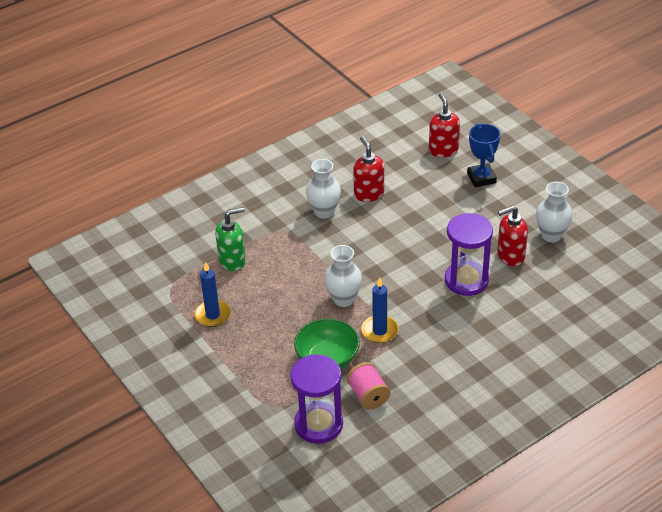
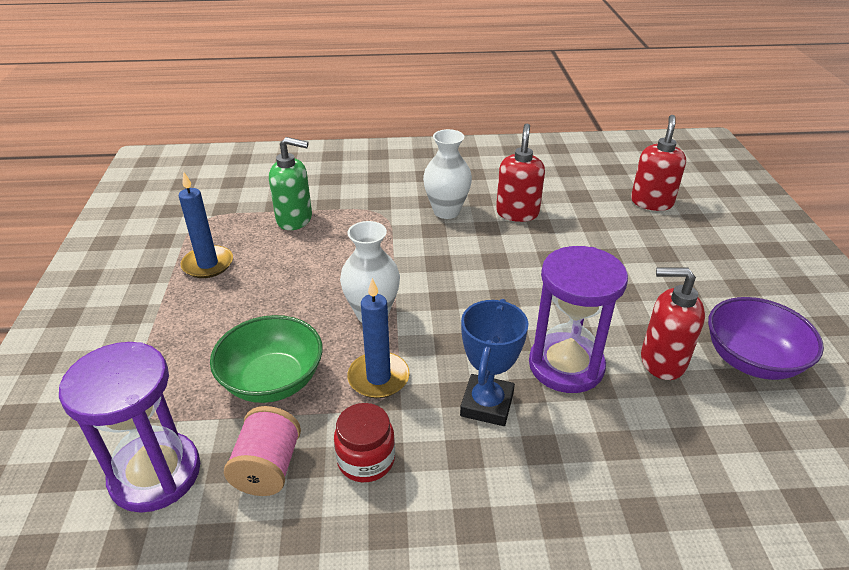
camera: 30 degrees right, 5 degrees down
blue trophy [467,123,501,187] -> blue trophy moved to [460,299,528,426]
white vase [536,182,572,242] -> purple bowl [708,297,824,380]
none -> red jar [334,403,395,482]

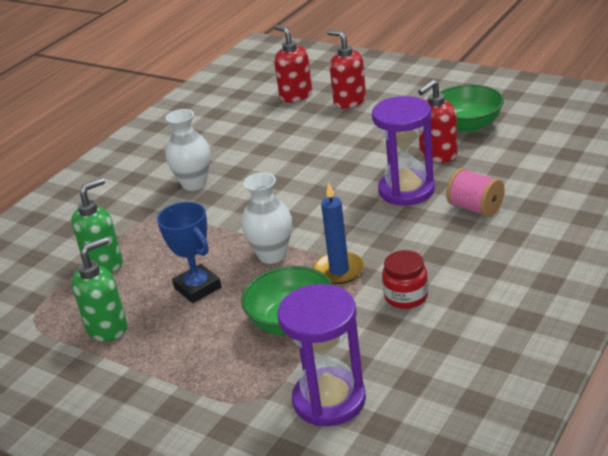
camera: 50 degrees left, 5 degrees down
blue candle [179,172,233,278] -> green soap dispenser [71,237,127,342]
pink spool [224,406,301,496] -> pink spool moved to [446,168,504,217]
blue trophy [460,299,528,426] -> blue trophy moved to [157,202,222,303]
red soap dispenser [496,123,545,222] -> red soap dispenser moved to [327,30,366,109]
purple bowl [708,297,824,380] -> green bowl [439,84,504,132]

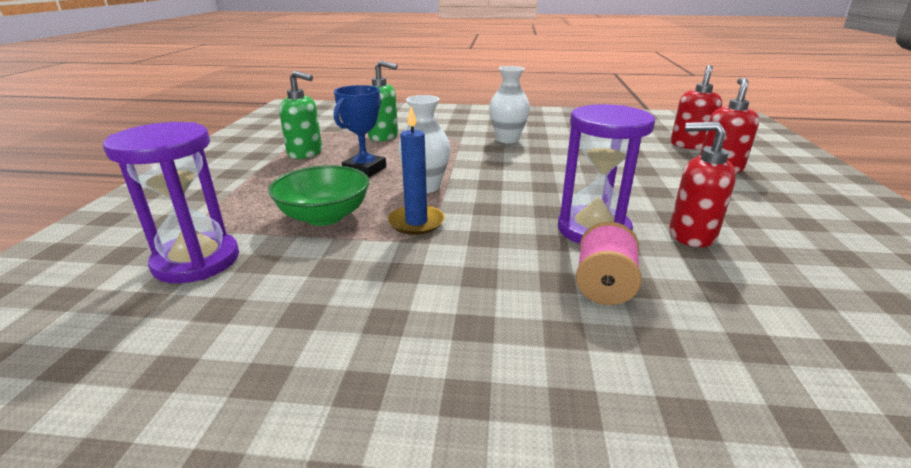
camera: 60 degrees right, 5 degrees down
red jar [382,250,428,309] -> none
green bowl [439,84,504,132] -> none

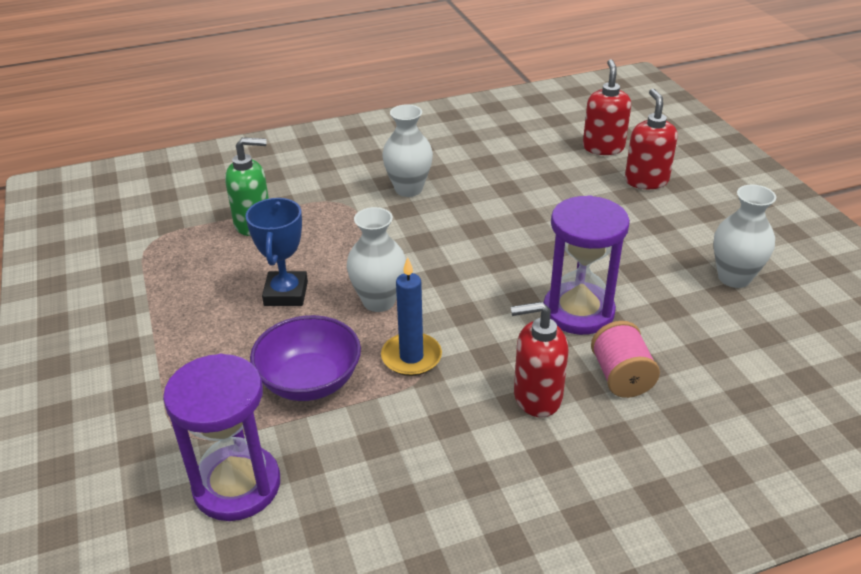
camera: 25 degrees left, 10 degrees up
green bowl [268,165,369,226] -> purple bowl [250,315,361,401]
green soap dispenser [279,70,322,159] -> none
red soap dispenser [669,122,736,247] -> red soap dispenser moved to [511,302,569,417]
none -> white vase [713,184,776,288]

